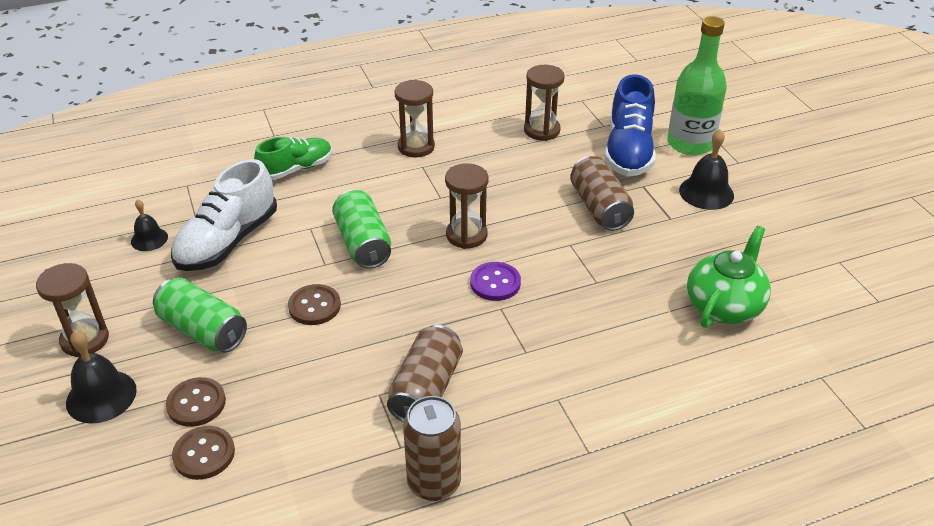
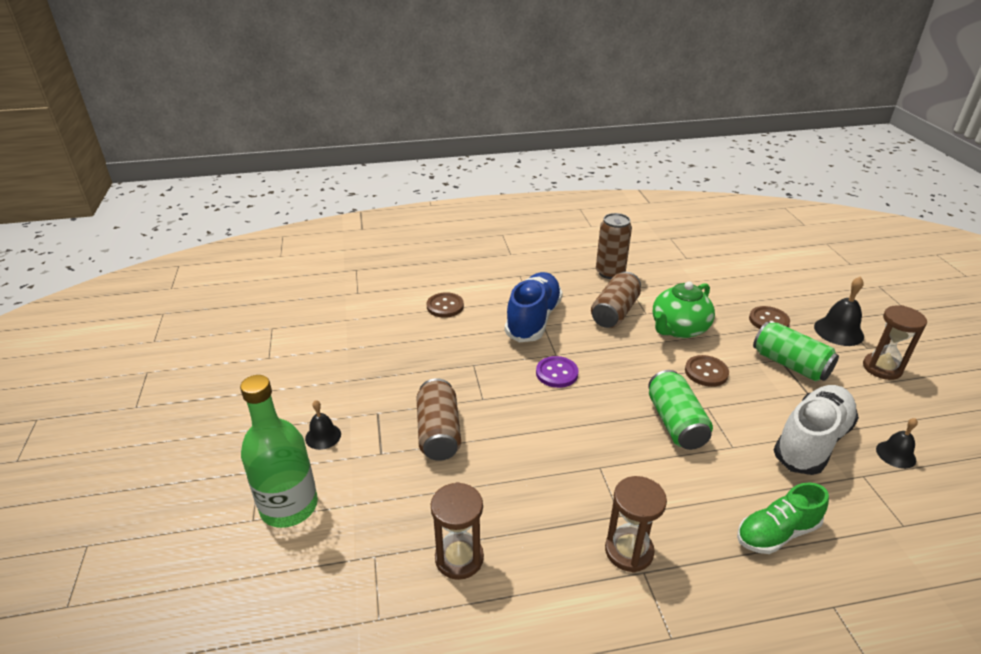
camera: 170 degrees left, 5 degrees down
brown button [172,426,235,480] -> brown button moved to [427,292,464,318]
brown hourglass [445,163,488,249] -> none
blue shoe [605,74,656,177] -> blue shoe moved to [505,272,563,343]
black bell [679,129,734,210] -> black bell [305,400,341,450], size x0.63
green teapot [687,226,771,328] -> green teapot moved to [653,281,715,338]

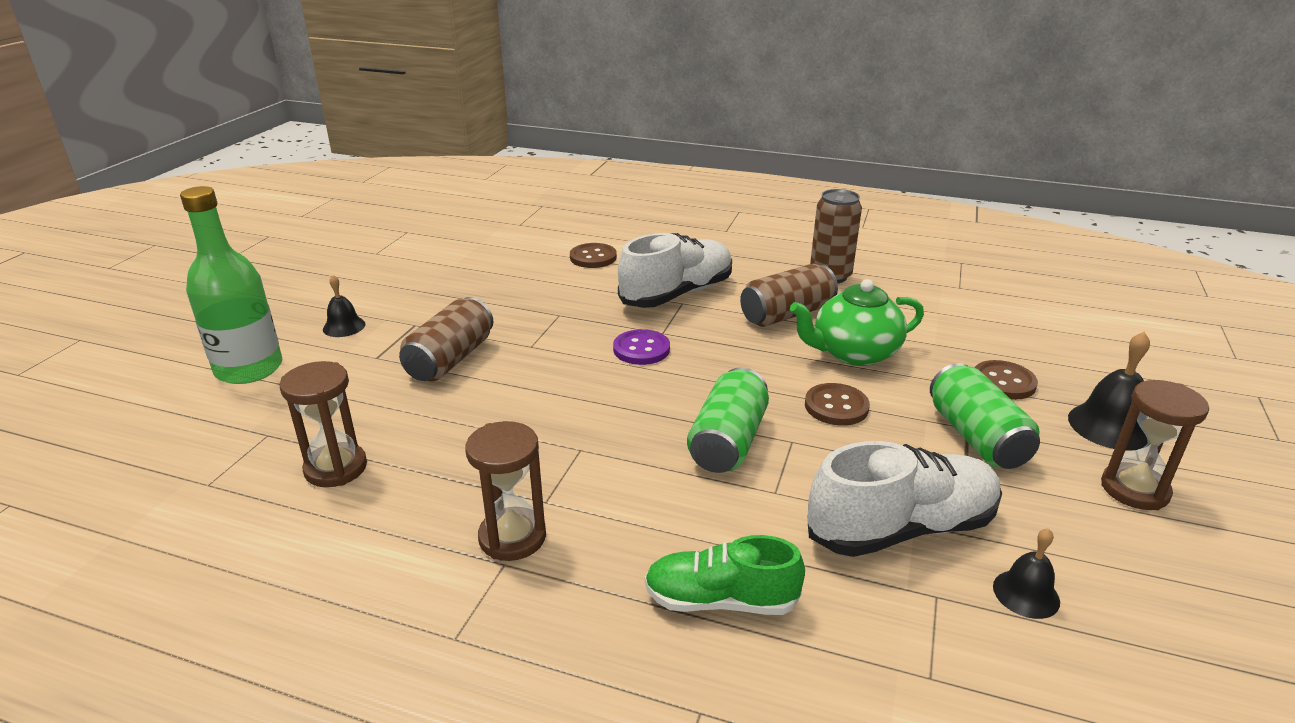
camera: 30 degrees right, 5 degrees down
blue shoe [505,272,563,343] -> white shoe [618,233,732,308]

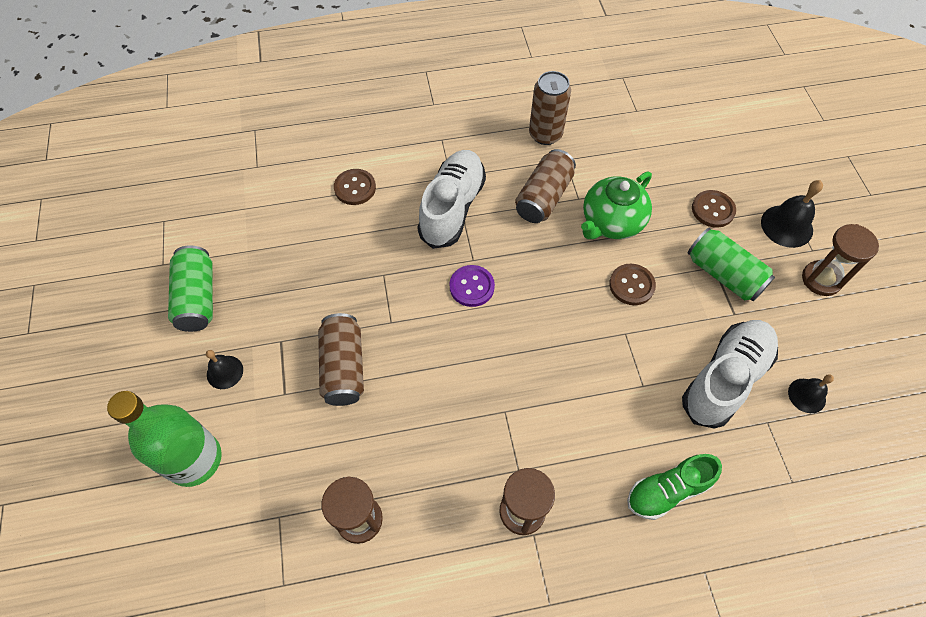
camera: 30 degrees left, 30 degrees up
green can [687,367,769,473] -> green can moved to [168,246,213,332]

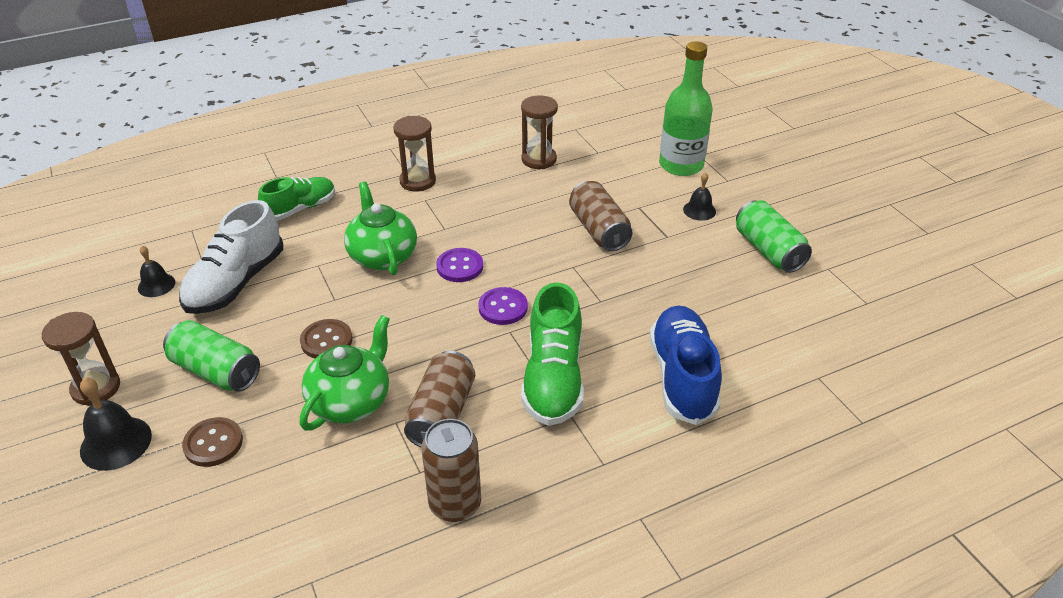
camera: 165 degrees right, 20 degrees down
brown button [334,169,376,205] -> blue shoe [650,305,722,425]
white shoe [417,150,486,249] -> green shoe [521,282,584,426]
none -> green teapot [344,181,417,275]
none -> purple button [436,248,483,282]

